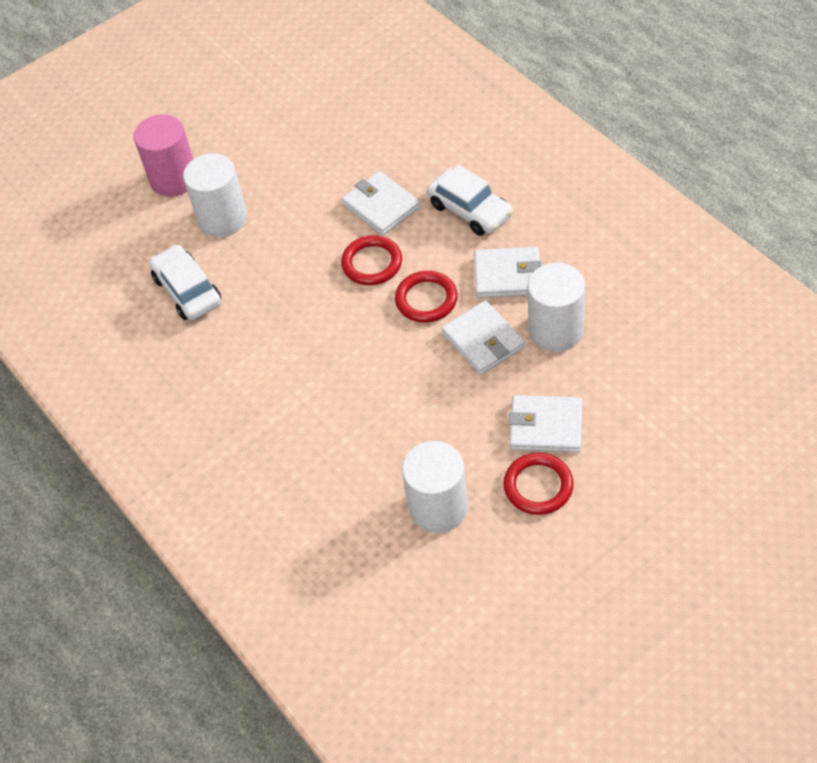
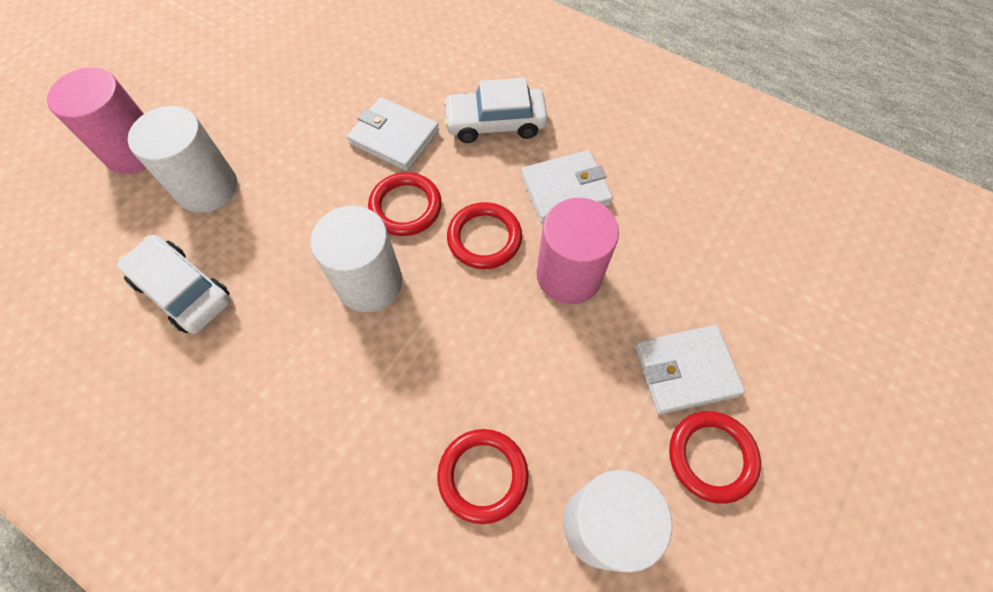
camera: 25 degrees left, 10 degrees up
white car [427,165,513,236] -> white car turned 150 degrees clockwise [443,78,548,143]
white wallet [441,300,525,375] -> pink cylinder [536,198,619,304]
white cylinder [528,263,585,352] -> white cylinder moved to [310,206,402,312]
none -> red ring [437,429,529,524]

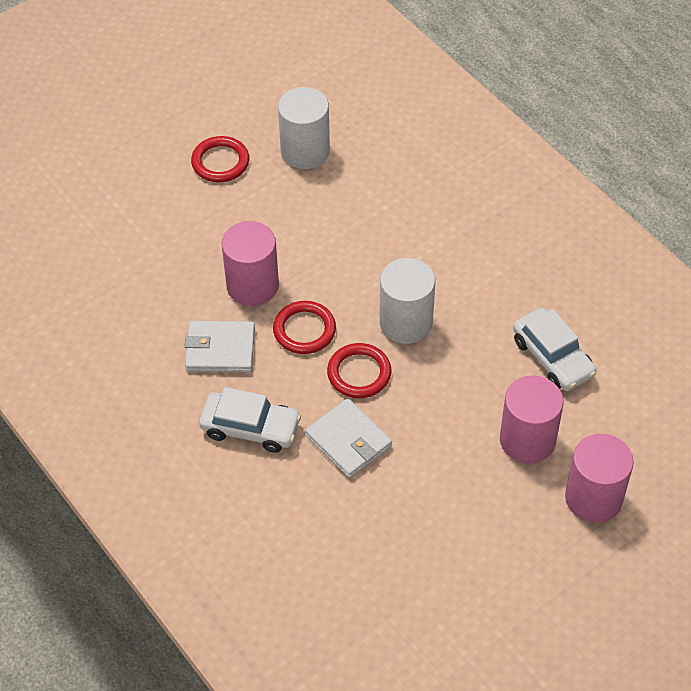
camera: 160 degrees left, 10 degrees down
white cylinder [128,106,237,213] -> pink cylinder [500,376,564,464]
red ring [437,429,529,524] -> none
white wallet [635,325,745,414] -> none

